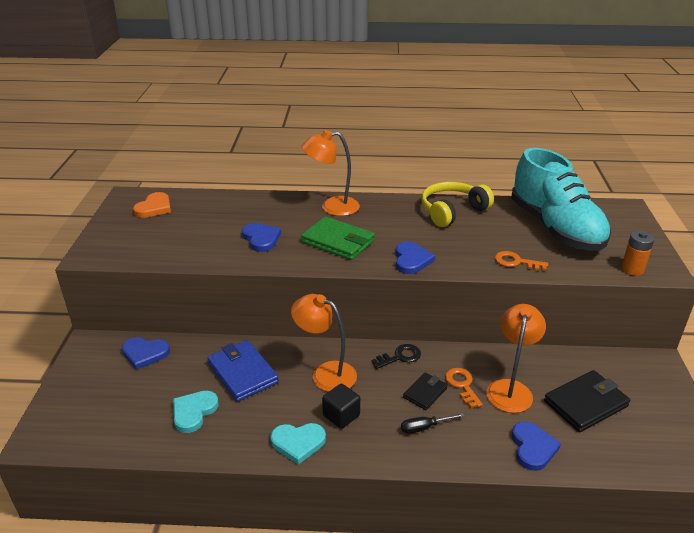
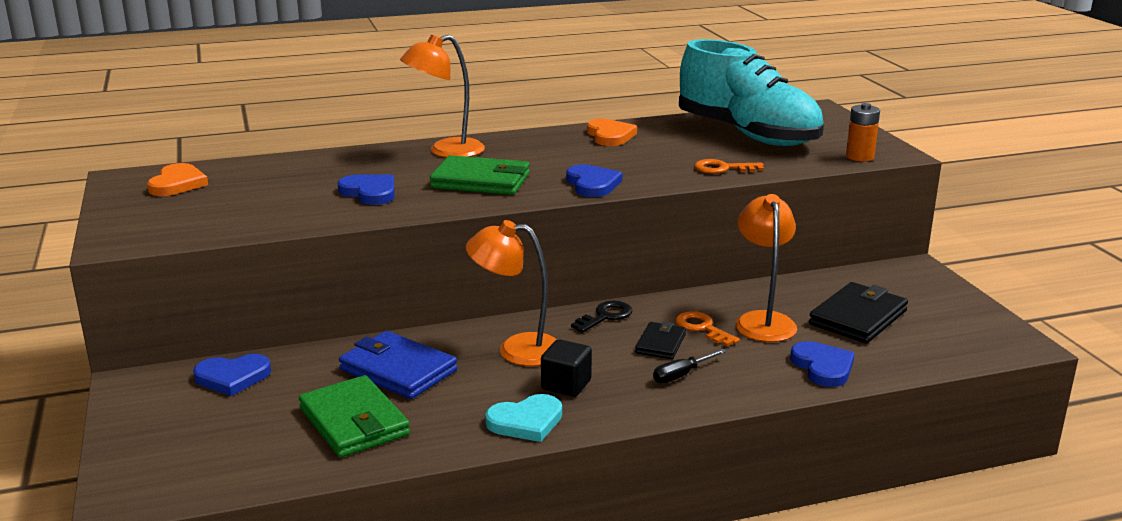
camera: 20 degrees left, 10 degrees down
turquoise heart [173,391,219,433] -> green wallet [299,375,410,457]
yellow headphones [421,182,494,227] -> orange heart [587,119,637,146]

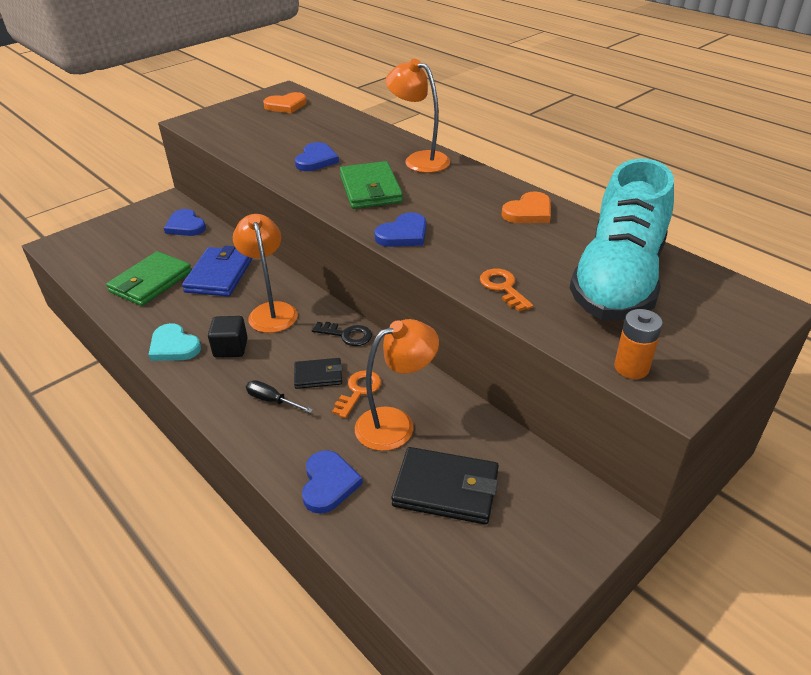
camera: 65 degrees right, 15 degrees up
blue heart [790,341,855,387] -> blue heart turned 45 degrees counterclockwise [302,450,363,514]

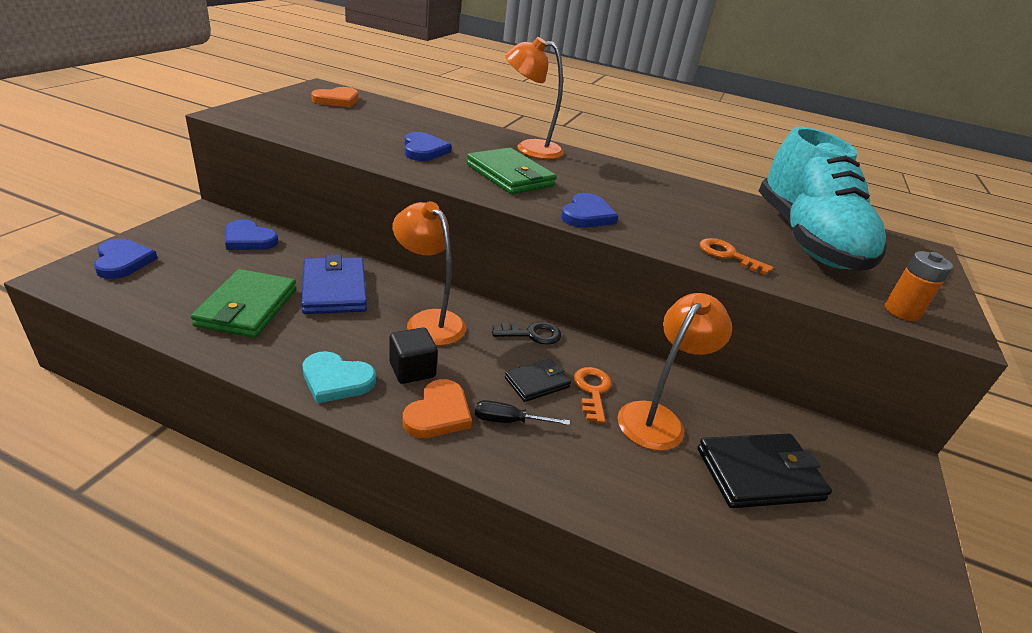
camera: 30 degrees left, 5 degrees down
blue heart [302,450,363,514] -> blue heart moved to [94,239,158,279]
orange heart [502,192,551,223] -> orange heart moved to [403,379,472,438]

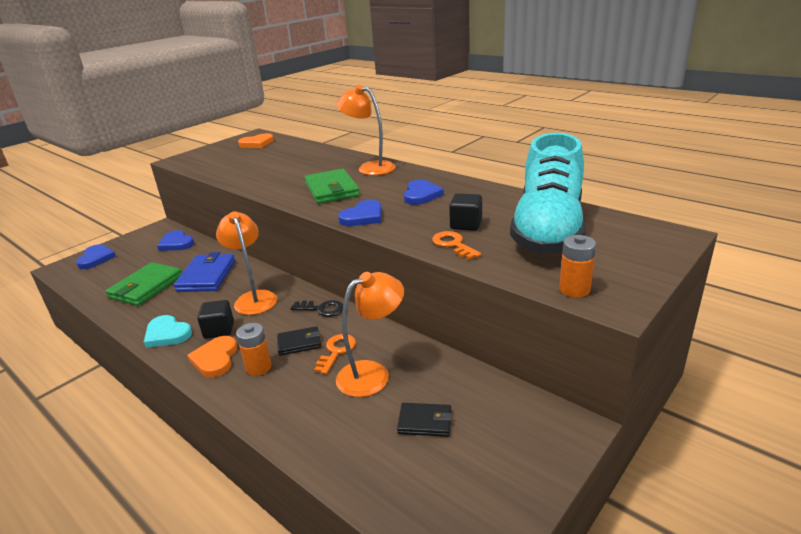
camera: 25 degrees right, 5 degrees down
orange heart [403,379,472,438] -> orange heart turned 135 degrees clockwise [187,336,237,377]
blue heart [405,132,452,161] -> blue heart moved to [404,180,444,205]
black screwdriver [475,400,570,425] -> orange battery [236,323,272,376]
black wallet [697,434,832,508] -> black wallet [397,403,452,437], size x0.58
none -> black cube [449,193,482,231]

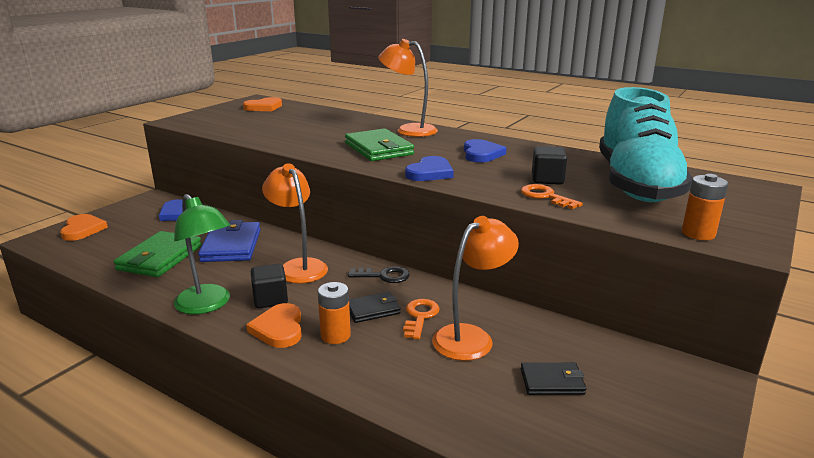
camera: 10 degrees left, 5 degrees down
blue heart [76,244,116,269] -> orange heart [60,214,108,241]
turquoise heart [144,315,192,348] -> green lamp [174,194,230,314]

